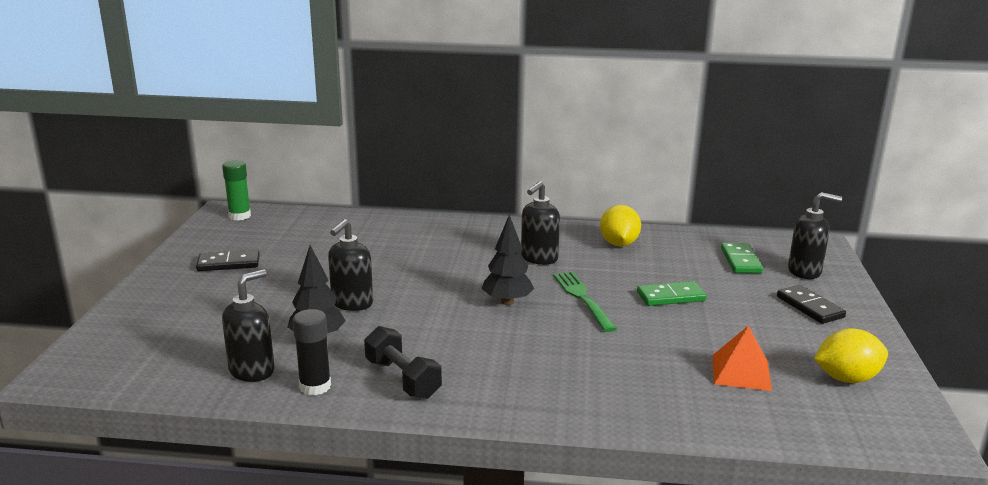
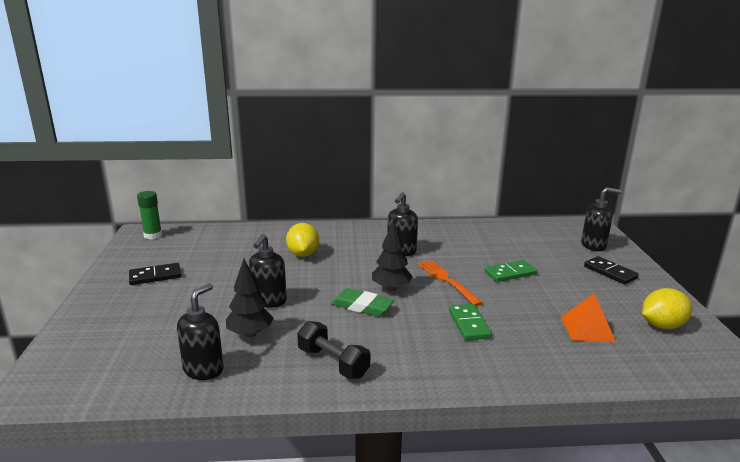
camera: 10 degrees left, 0 degrees up
black glue stick [293,309,331,396] -> none
green fork [553,272,617,332] -> orange fork [418,260,483,306]
yellow lemon [600,205,641,247] -> yellow lemon moved to [286,223,319,257]
green domino [721,243,763,273] -> green domino moved to [449,304,492,341]
none -> green eraser [331,288,394,317]

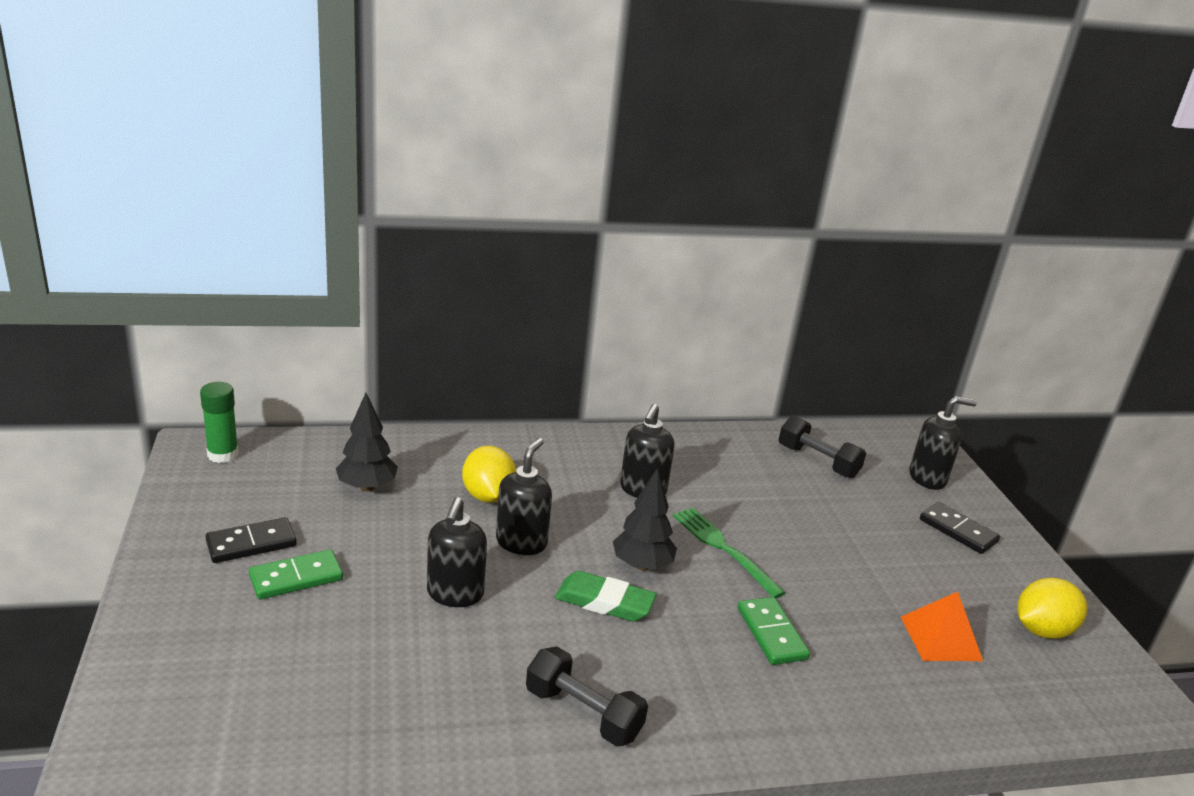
camera: 10 degrees left, 5 degrees up
black soap dispenser [177,283,224,380] -> black soap dispenser moved to [496,438,552,555]
black tree [226,259,273,337] -> black tree moved to [336,393,398,491]
orange fork [418,260,483,306] -> green fork [673,507,786,598]
green domino [485,260,537,282] -> green domino moved to [249,549,343,600]
none -> black dumbbell [779,416,866,478]

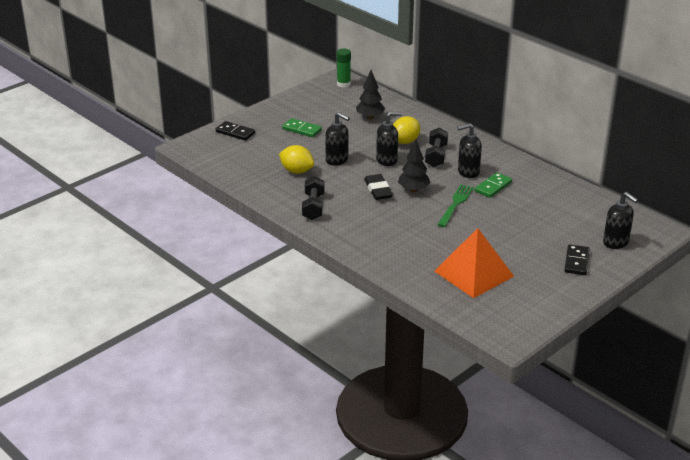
camera: 60 degrees right, 5 degrees up
black domino [205,517,297,563] -> black domino moved to [216,121,255,141]
black soap dispenser [427,497,487,607] -> black soap dispenser turned 120 degrees counterclockwise [325,112,350,166]
green eraser [555,571,657,622] -> black eraser [364,174,393,200]
green domino [738,597,810,665] -> green domino moved to [475,172,512,198]
black dumbbell [779,416,866,478] -> black dumbbell moved to [425,127,448,167]
orange pyramid [901,592,983,661] -> orange pyramid [434,228,514,298], size x1.71
yellow lemon [1017,578,1087,639] -> yellow lemon moved to [279,145,314,174]

